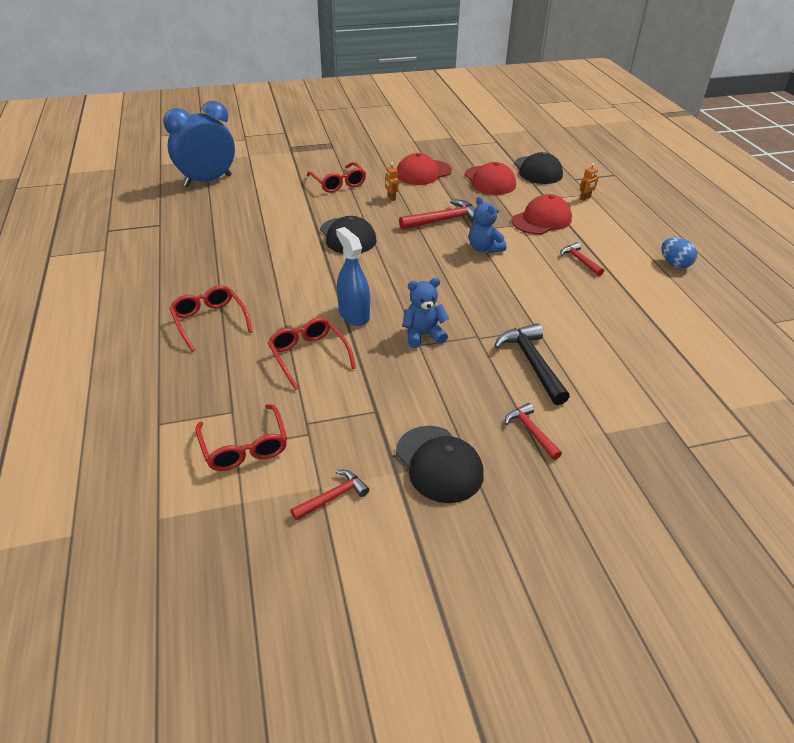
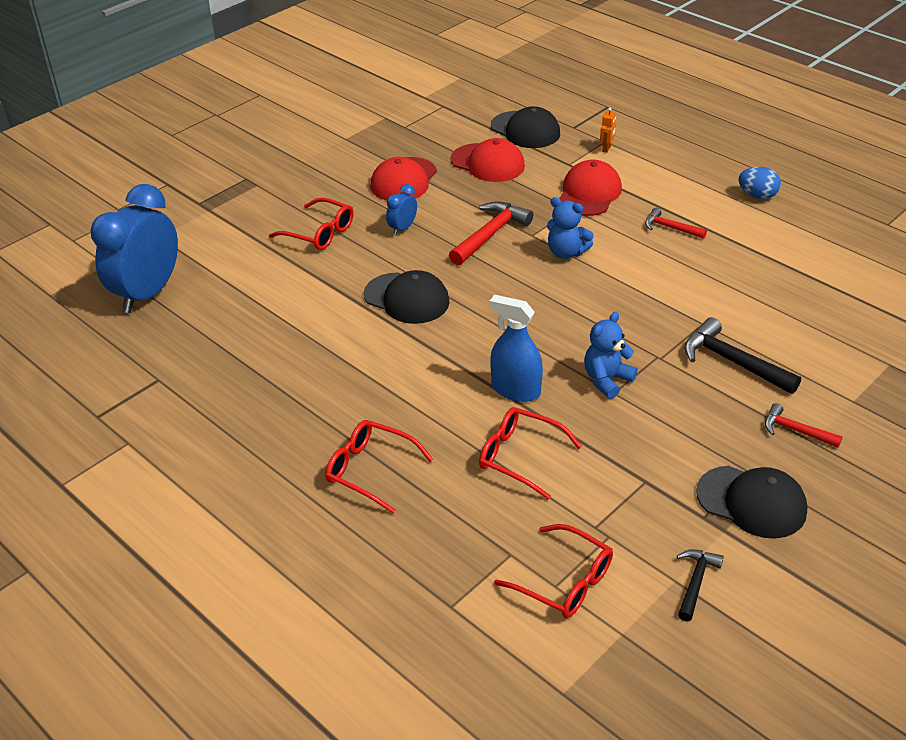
camera: 30 degrees left, 0 degrees up
red hammer [290,470,369,521] -> black hammer [677,549,724,622]
orange robot [385,163,399,201] -> blue clock [386,184,417,235]

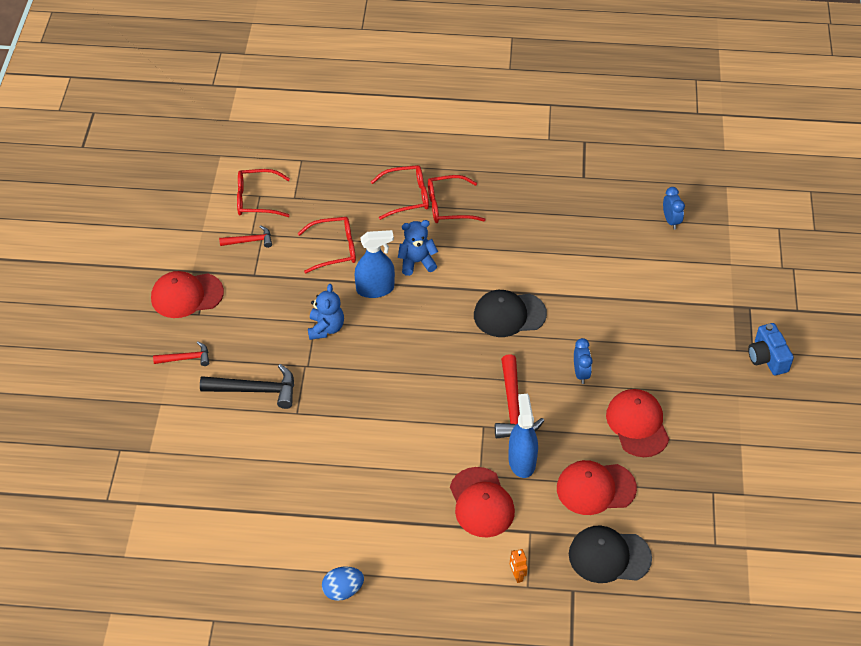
camera: 140 degrees right, 10 degrees up
blue clock [91,184,178,313] -> blue clock [663,187,685,230], size x0.44
red glasses [269,197,354,250] -> red glasses moved to [428,175,486,223]
blue teddy bear [547,197,594,259] -> blue teddy bear moved to [398,220,438,276]
red hammer [645,208,707,239] -> red hammer moved to [219,225,272,248]
black hammer [677,549,724,622] -> none
black cap [696,466,808,539] -> red cap [151,271,224,318]
none -> blue spray bottle [508,394,538,478]
none -> blue camera [748,323,794,375]

